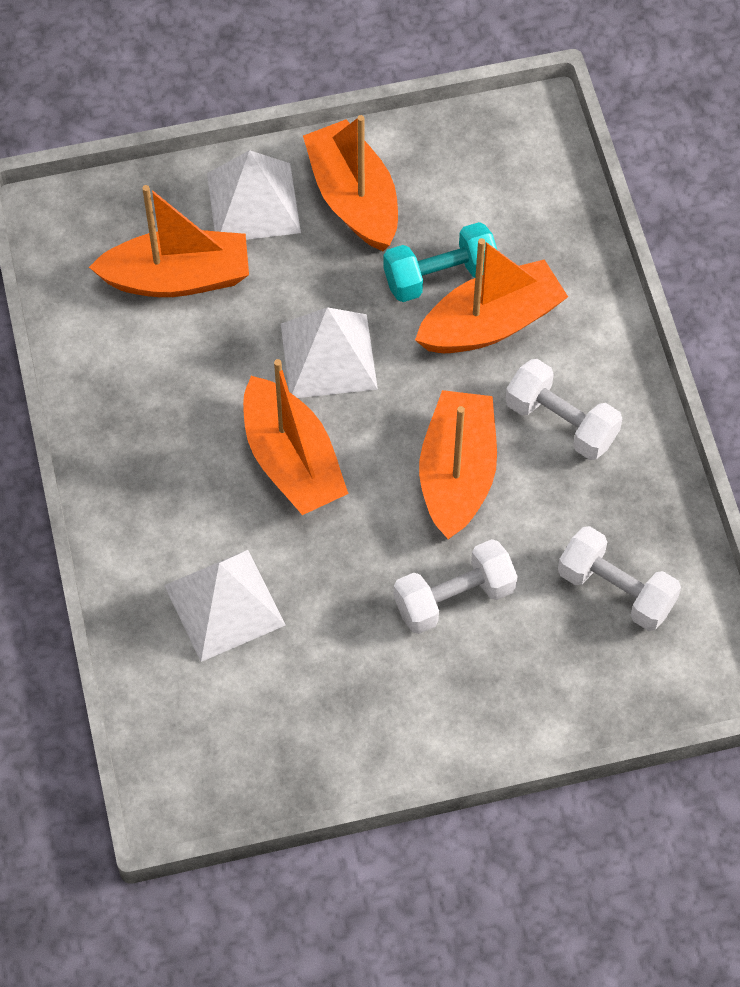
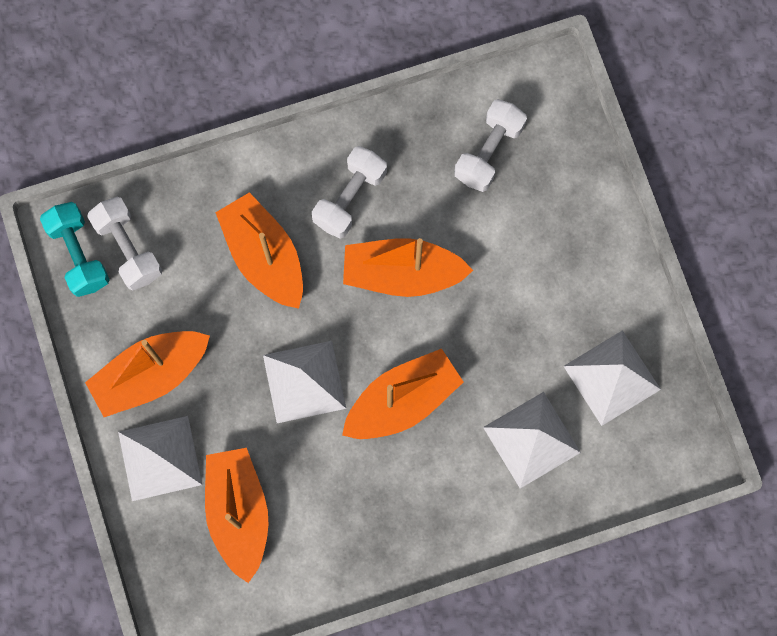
camera: 95 degrees left, 15 degrees up
turquoise dumbbell [383,222,497,302] -> turquoise dumbbell moved to [40,202,110,297]
white dumbbell [394,539,518,634] -> white dumbbell moved to [87,197,162,290]
none -> white pyramid [563,330,661,426]

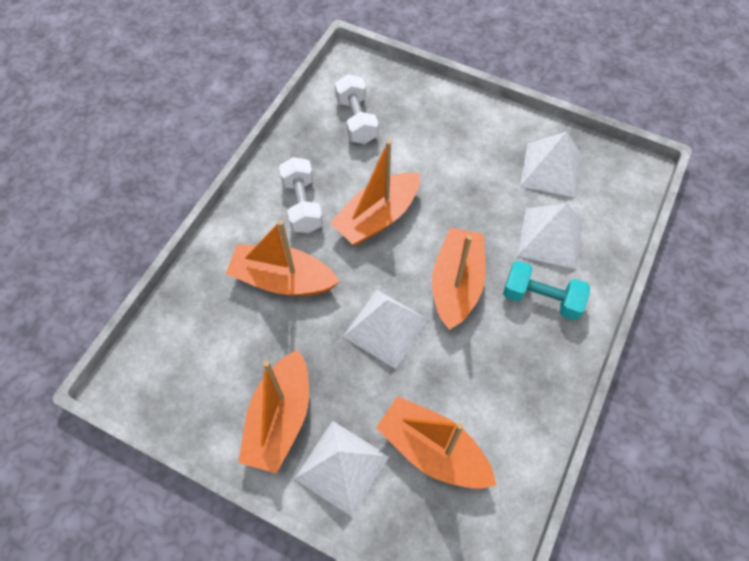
camera: 45 degrees left, 15 degrees down
turquoise dumbbell [40,202,110,297] -> turquoise dumbbell moved to [503,261,590,320]
white dumbbell [87,197,162,290] -> none

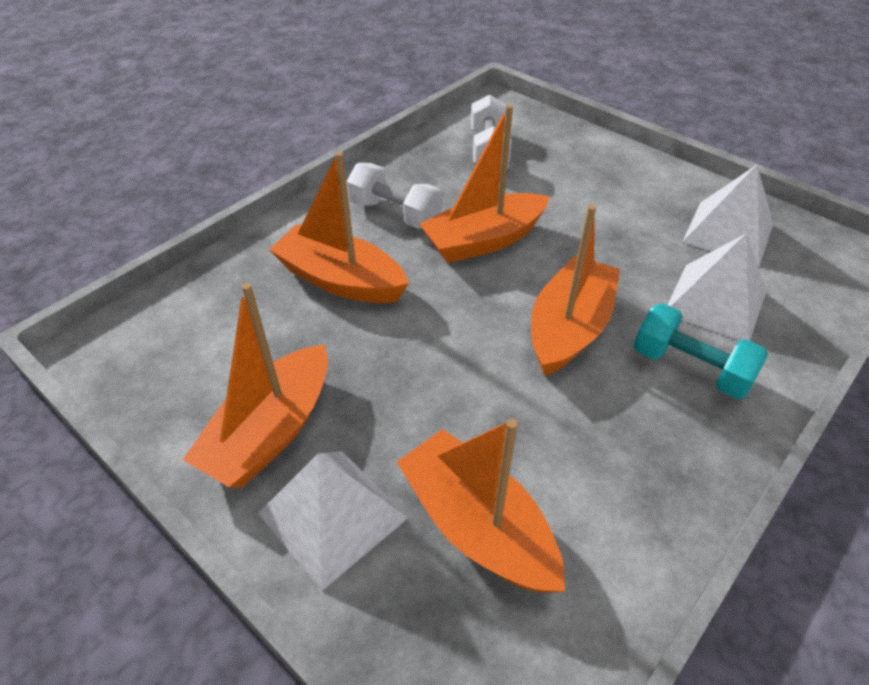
camera: 15 degrees right, 15 degrees down
white dumbbell [279,157,323,233] -> white dumbbell turned 60 degrees counterclockwise [347,163,442,229]
white pyramid [343,290,429,369] -> none

